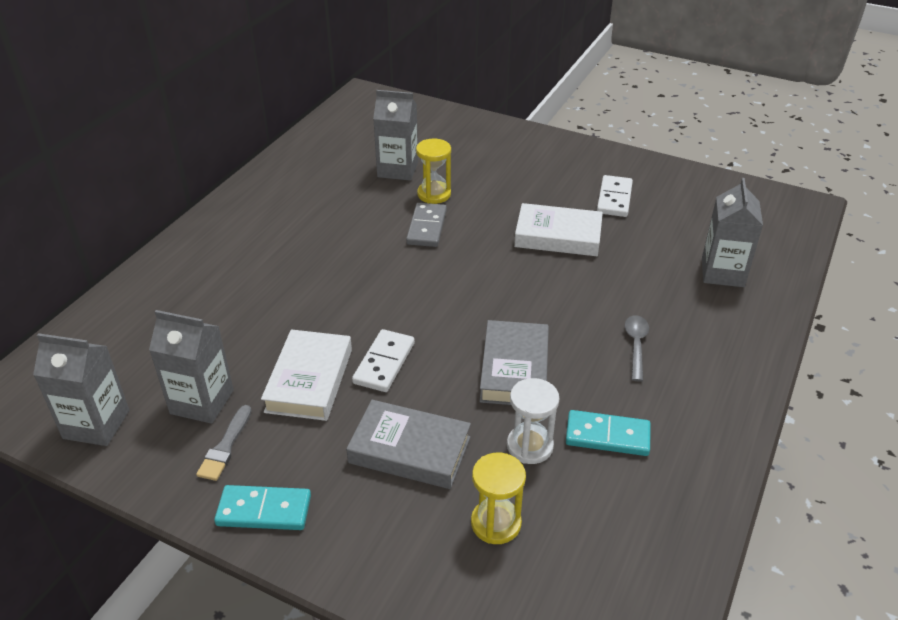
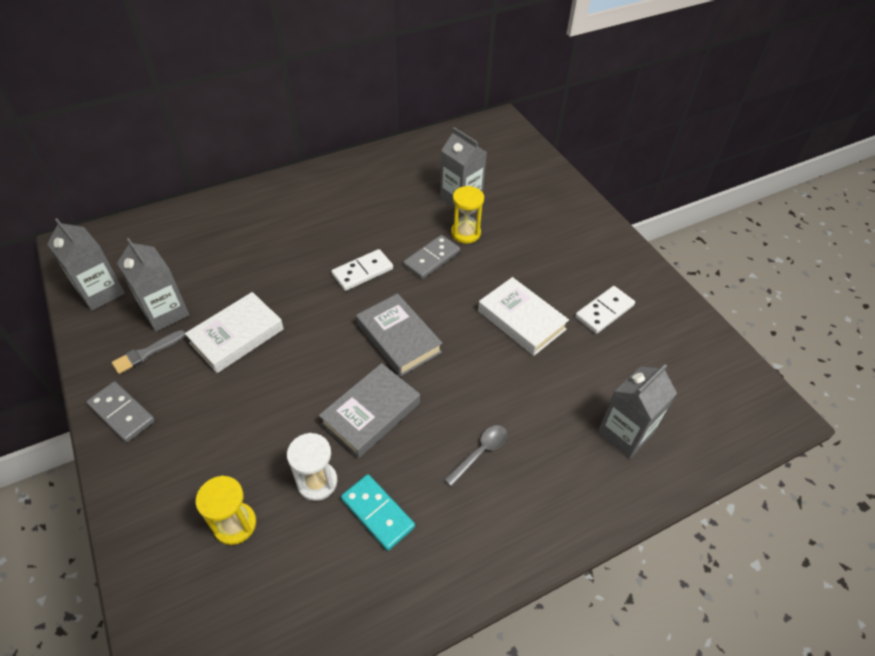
camera: 35 degrees right, 10 degrees up
turquoise domino [214,485,311,530] -> grey domino [87,381,155,442]
grey book [346,400,471,489] -> grey book moved to [356,293,442,377]
white domino [352,329,415,392] -> white domino moved to [331,249,393,291]

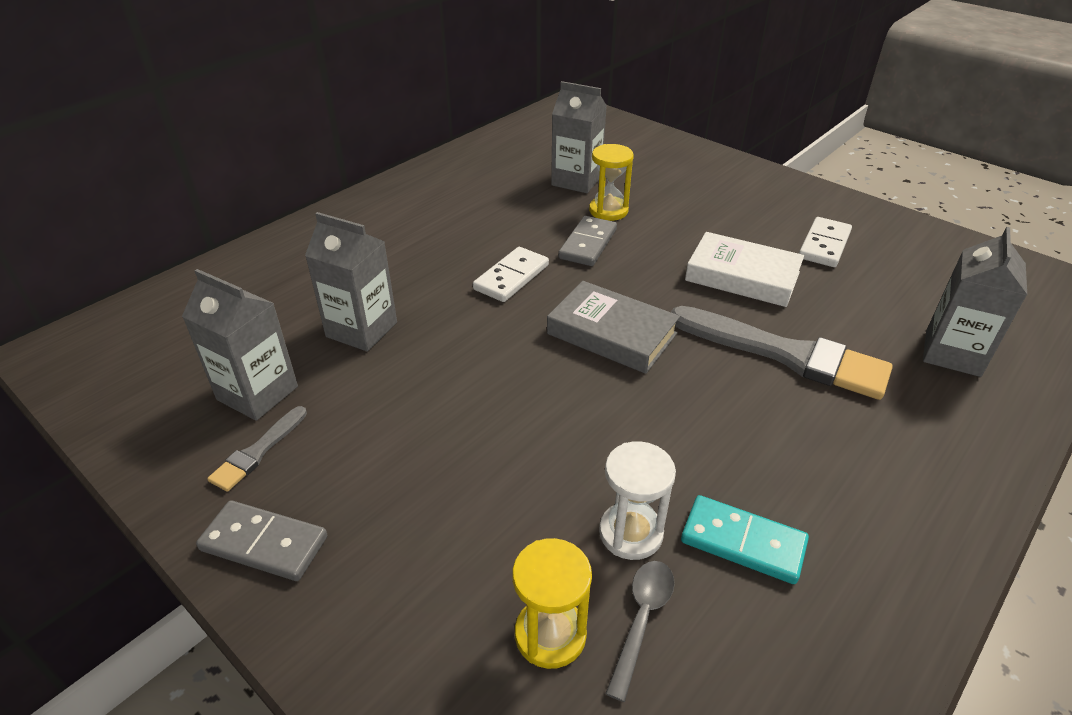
camera: 20 degrees left, 10 degrees down
grey carton [47,218,125,311] -> grey carton moved to [305,212,397,352]
white book [185,292,284,373] -> none
grey book [319,363,420,458] -> none
grey spoon [444,425,507,487] -> grey spoon moved to [605,561,675,702]
none -> grey brush [671,306,893,400]

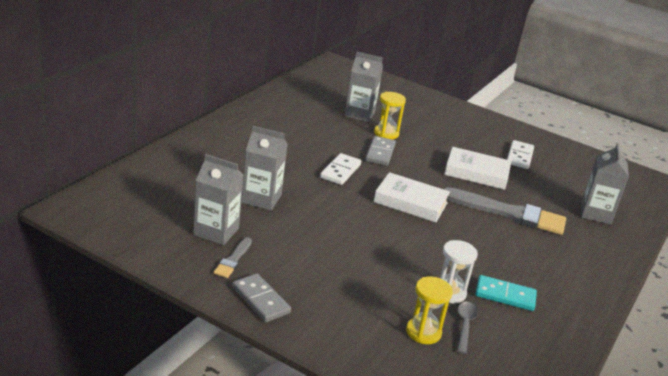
camera: 15 degrees left, 10 degrees down
grey domino [196,500,327,581] -> grey domino turned 45 degrees clockwise [232,273,291,322]
grey book [547,281,680,374] -> white book [374,172,450,223]

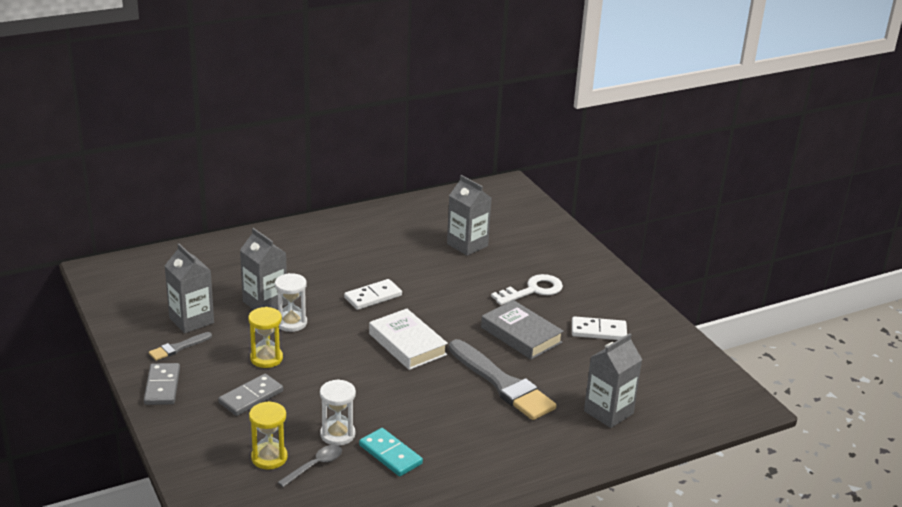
camera: 35 degrees right, 0 degrees up
grey domino [365,136,396,166] -> grey domino moved to [218,374,283,416]
yellow hourglass [374,92,406,139] -> yellow hourglass moved to [248,307,283,368]
white book [444,147,511,190] -> grey book [481,300,564,360]
white domino [507,140,534,169] -> white domino turned 45 degrees clockwise [572,316,627,340]
none -> white hourglass [275,273,307,332]
none -> white key [491,274,563,305]

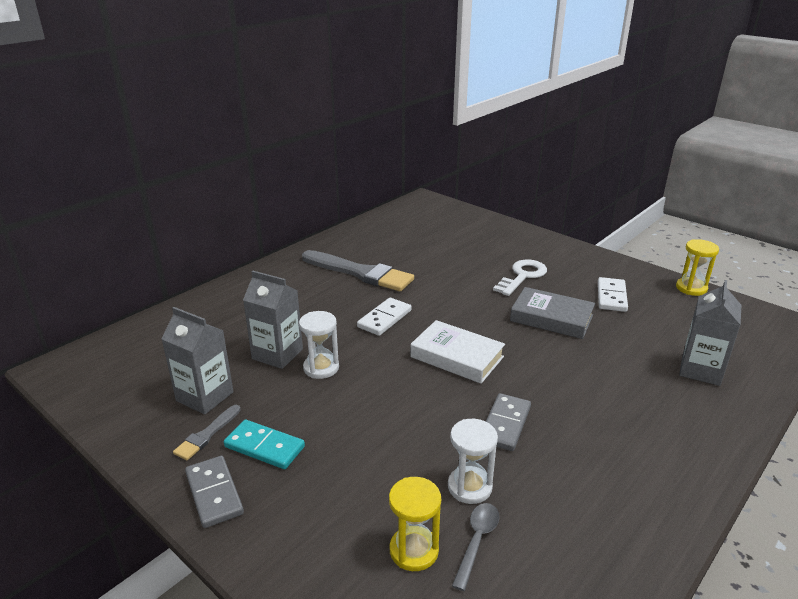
camera: 20 degrees left, 0 degrees up
grey domino [218,374,283,416] -> grey domino moved to [486,393,531,451]
yellow hourglass [248,307,283,368] -> yellow hourglass moved to [676,239,719,296]
turquoise domino [359,428,423,476] -> turquoise domino moved to [224,420,305,469]
grey carton [447,175,491,256] -> none
grey brush [449,339,557,420] -> grey brush moved to [302,250,414,291]
white domino [572,316,627,340] -> white domino turned 60 degrees counterclockwise [598,277,628,312]

